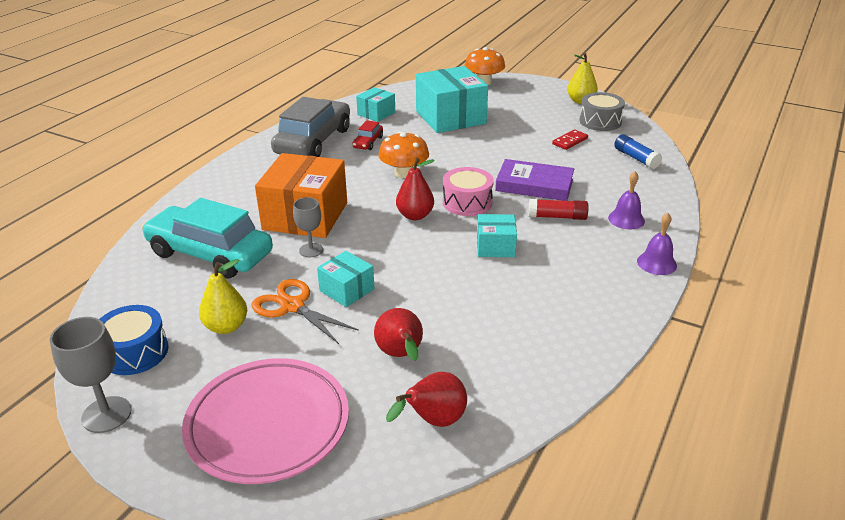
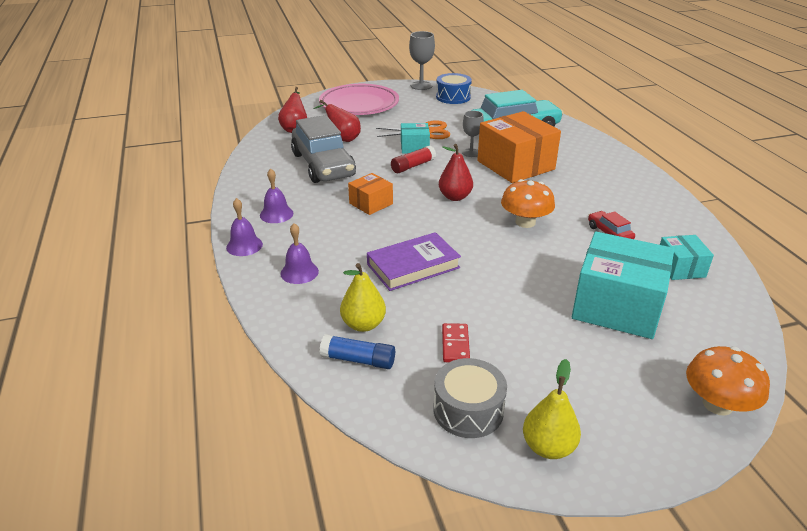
camera: 135 degrees right, 0 degrees up
yellow pear [199,259,247,334] -> yellow pear moved to [340,263,386,332]
grey car [271,97,350,157] -> grey car moved to [291,115,356,183]
pink drum [443,167,494,216] -> none
turquoise box [477,214,517,257] -> orange box [348,173,393,215]
red glue stick [529,199,588,220] -> red glue stick moved to [391,146,436,173]
none -> purple bell [260,169,294,223]

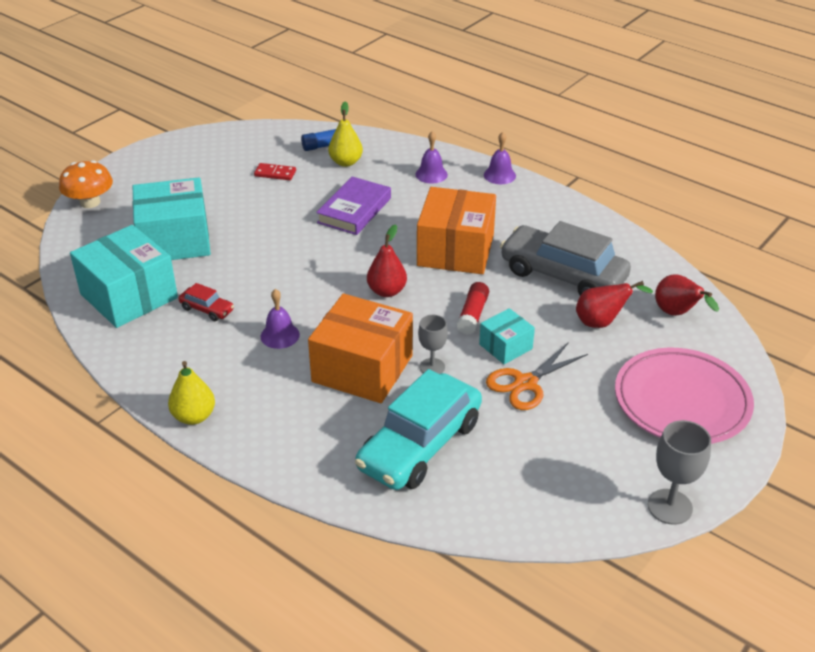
camera: 145 degrees right, 5 degrees up
purple bell [260,169,294,223] -> purple bell moved to [260,289,300,349]
orange box [348,173,393,215] -> orange box [417,187,496,274], size x1.96
grey drum [433,358,507,438] -> none
blue drum [436,73,472,104] -> none
red domino [442,323,470,362] -> red domino turned 45 degrees counterclockwise [254,163,296,180]
orange mushroom [501,179,555,228] -> none
yellow pear [523,359,581,459] -> yellow pear moved to [168,361,215,425]
turquoise box [660,235,714,280] -> turquoise box [70,225,178,328], size x1.96

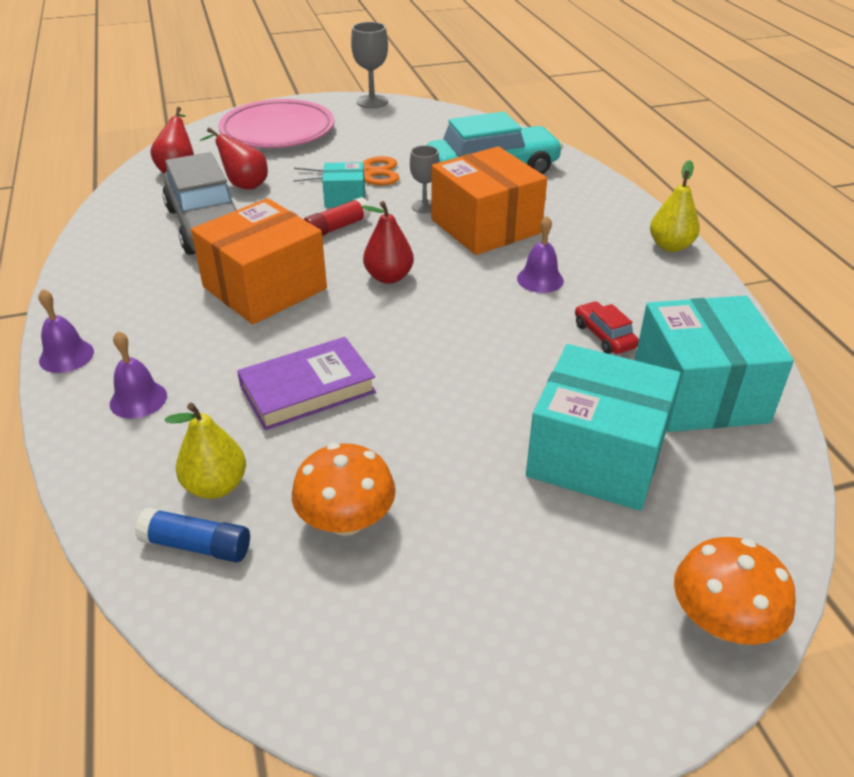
camera: 145 degrees left, 0 degrees up
red domino [254,163,296,180] -> orange mushroom [292,443,396,536]

